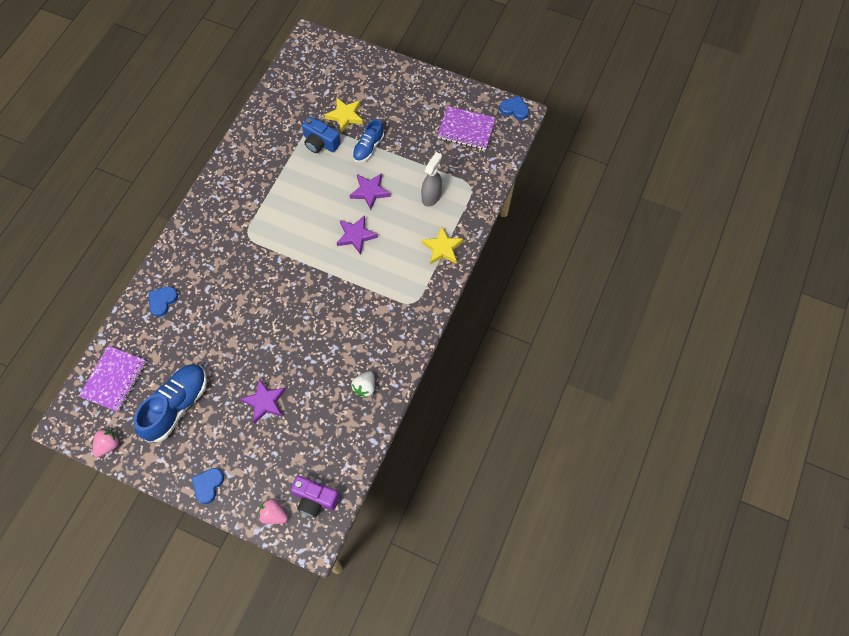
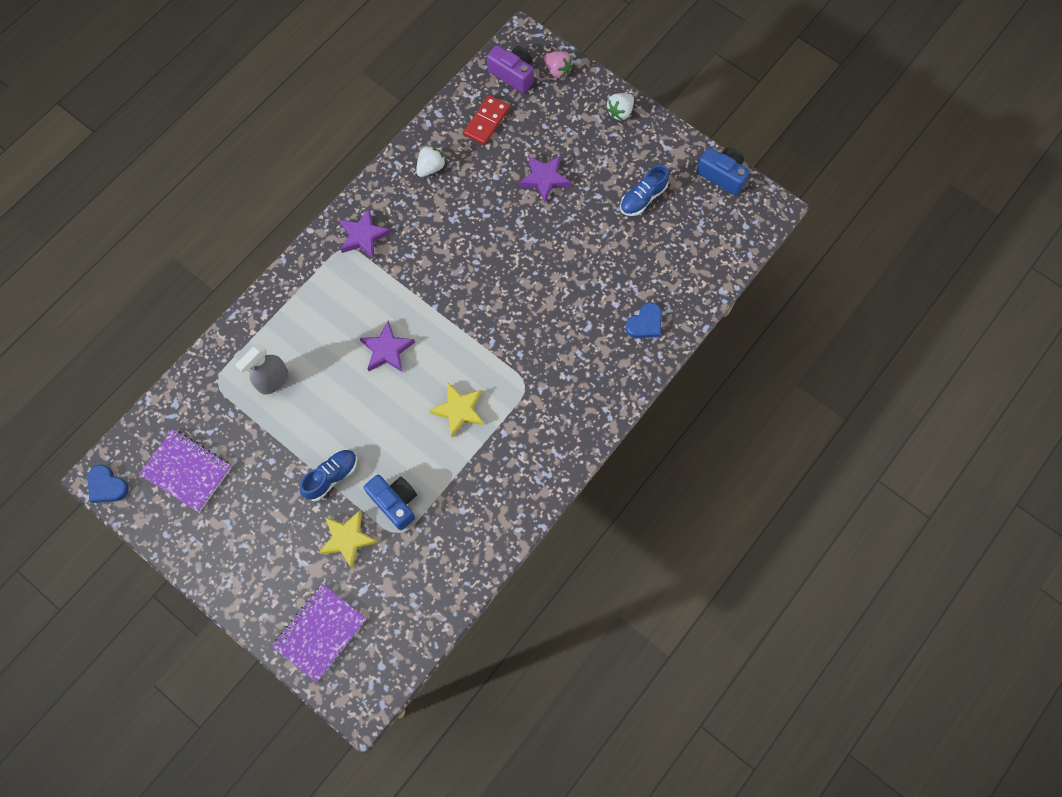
camera: 165 degrees left, 5 degrees up
purple notebook [79,345,146,412] -> purple notebook moved to [272,584,366,682]
pink strawberry [93,429,120,457] -> blue camera [696,147,750,195]
blue shoe [134,364,207,442] -> blue shoe [620,165,669,216], size x0.59
blue heart [192,468,224,504] -> white strawberry [606,93,634,120]
purple star [349,173,391,210] -> purple star moved to [339,208,391,259]
yellow star [422,227,464,264] -> yellow star moved to [429,383,484,438]
none -> red domino [463,95,510,145]

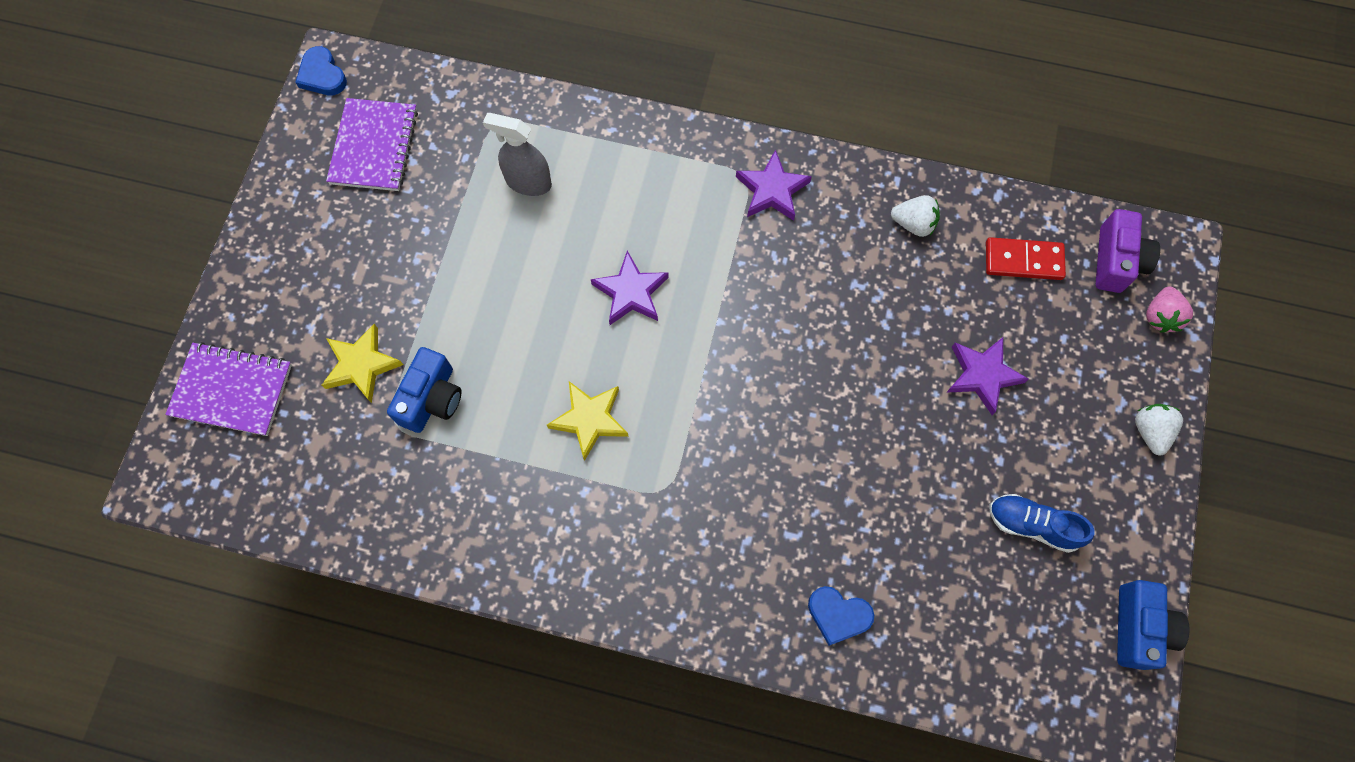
camera: 65 degrees right, 0 degrees up
blue heart [87,465,129,503] -> blue heart turned 45 degrees counterclockwise [295,46,347,95]
blue shoe [299,450,357,501] -> none
white strawberry [606,93,634,120] -> white strawberry turned 75 degrees clockwise [1135,404,1183,456]

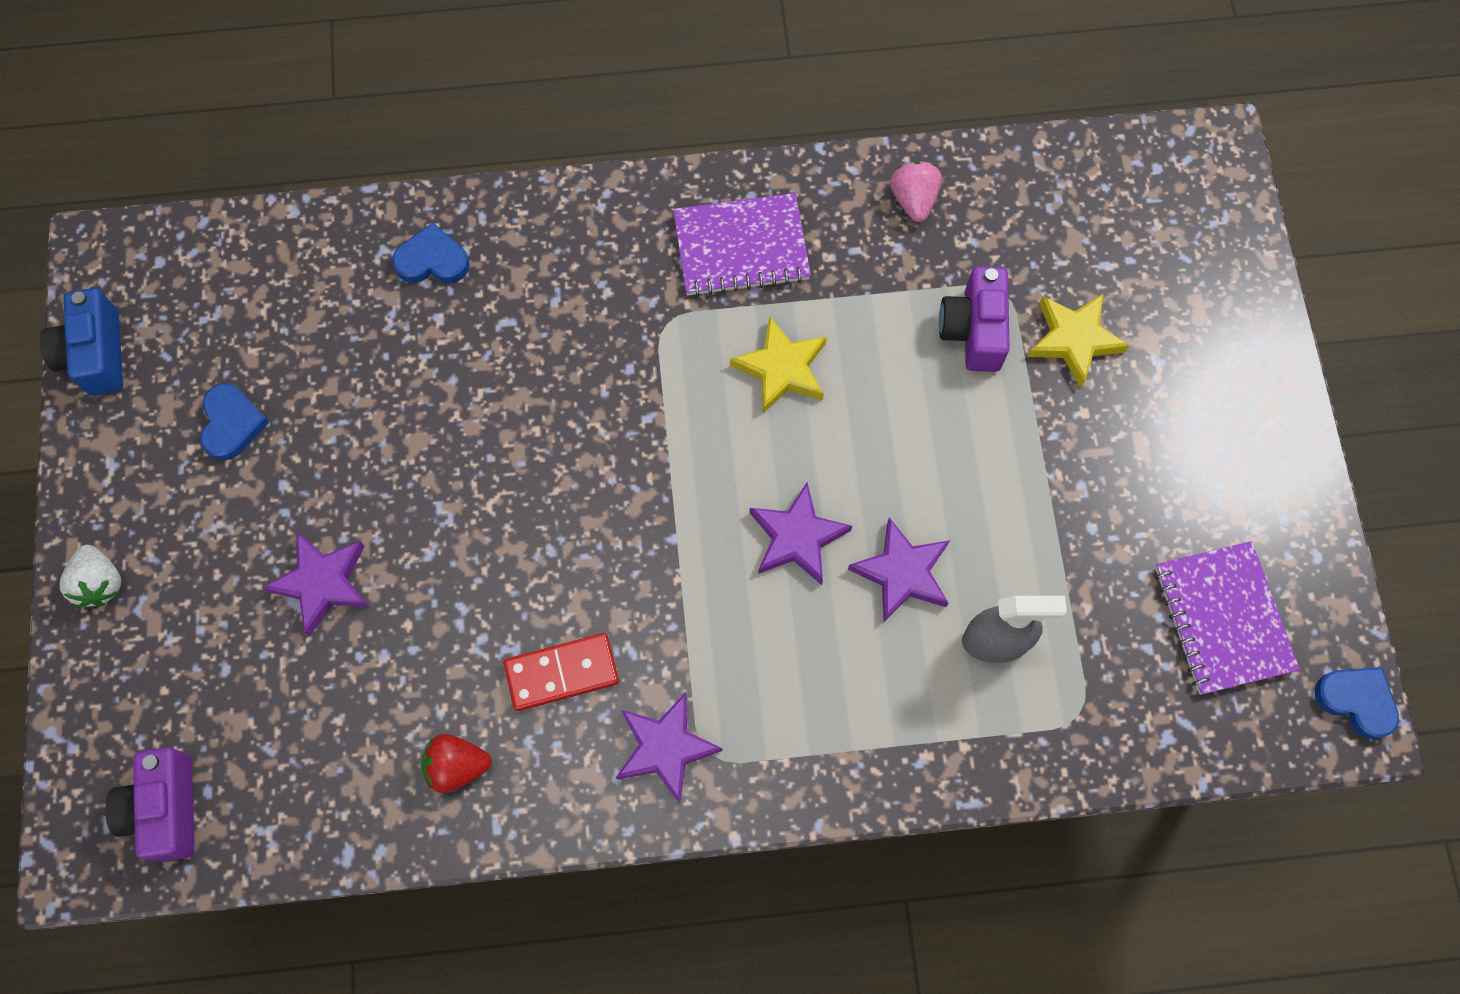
camera: 160 degrees right, 0 degrees up
purple notebook [165,342,292,436] -> purple notebook moved to [673,193,811,297]
blue camera [387,347,462,433] -> purple camera [939,266,1010,372]
white strawberry [891,195,940,237] -> red strawberry [421,734,492,793]
red domino [986,237,1066,280] -> red domino moved to [503,633,619,711]
blue shoe [989,494,1094,553] -> blue heart [200,383,269,461]
pink strawberry [1146,286,1193,333] -> pink strawberry moved to [890,161,942,222]
none -> purple star [848,518,950,622]

